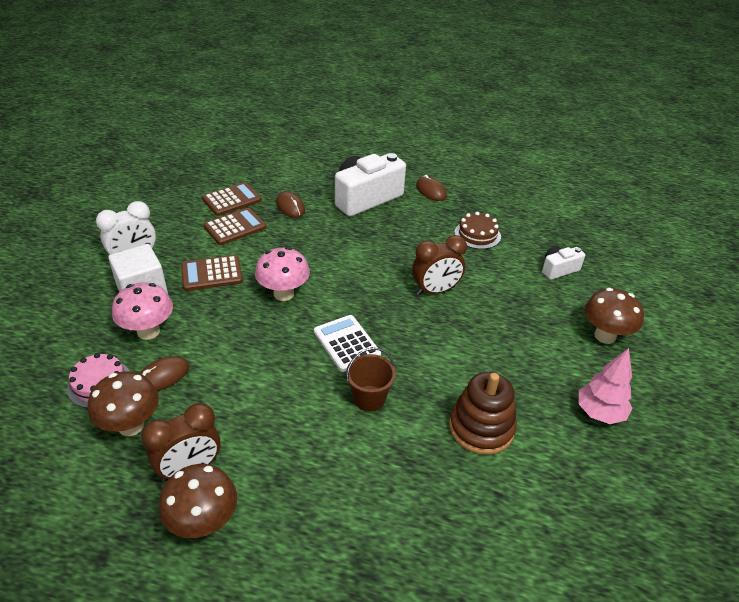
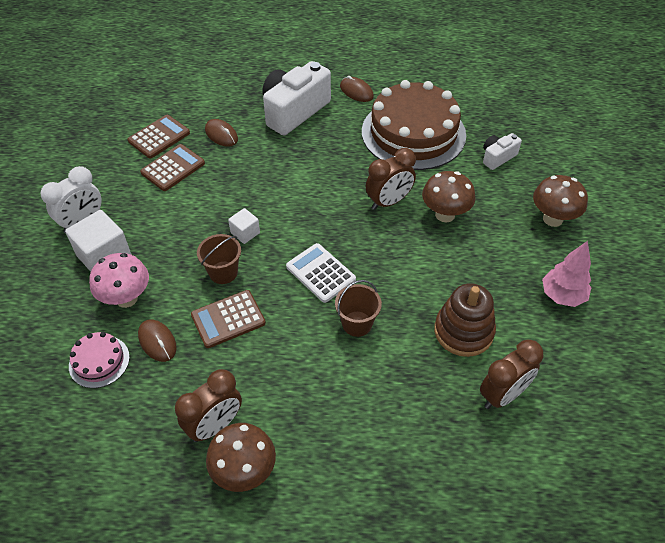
camera: 10 degrees left, 10 degrees up
brown mushroom [88,371,159,436] -> brown mushroom moved to [422,171,476,222]
brown mouse [139,356,189,391] -> brown mouse turned 75 degrees counterclockwise [138,319,177,362]
brown calculator [181,255,243,291] -> brown calculator moved to [191,290,266,348]
pink mushroom [255,247,310,301] -> white cube [228,208,260,244]
brown cake [454,212,501,249] -> brown cake [362,80,466,170], size x2.27
none -> brown bucket [197,234,241,284]
none -> brown clock [480,339,543,409]

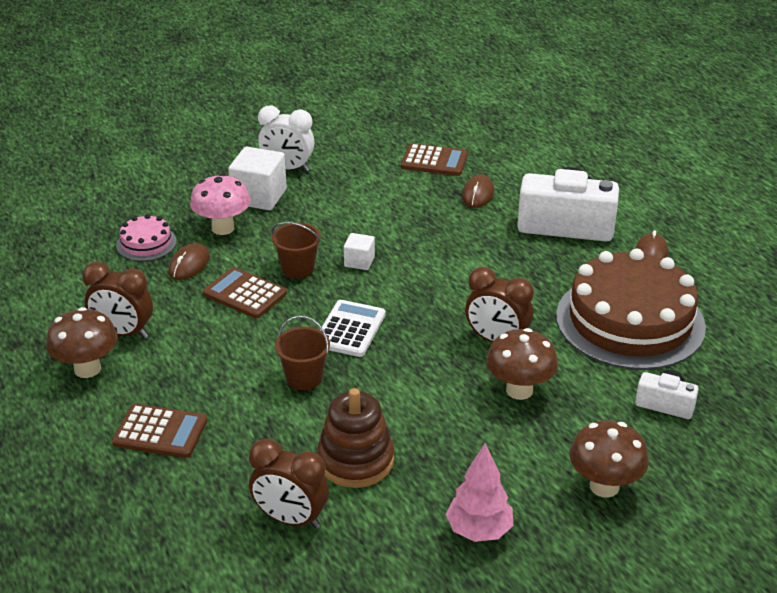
camera: 60 degrees right, 15 degrees down
brown calculator [140,144,205,191] -> brown calculator moved to [112,404,207,458]

